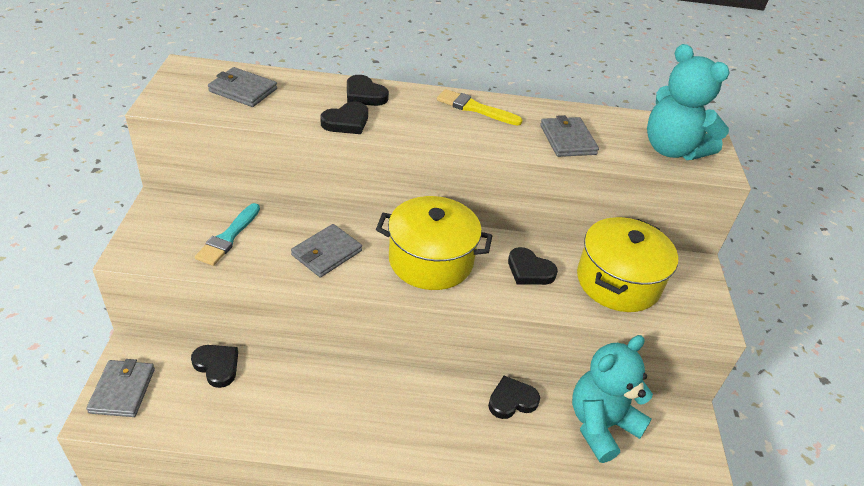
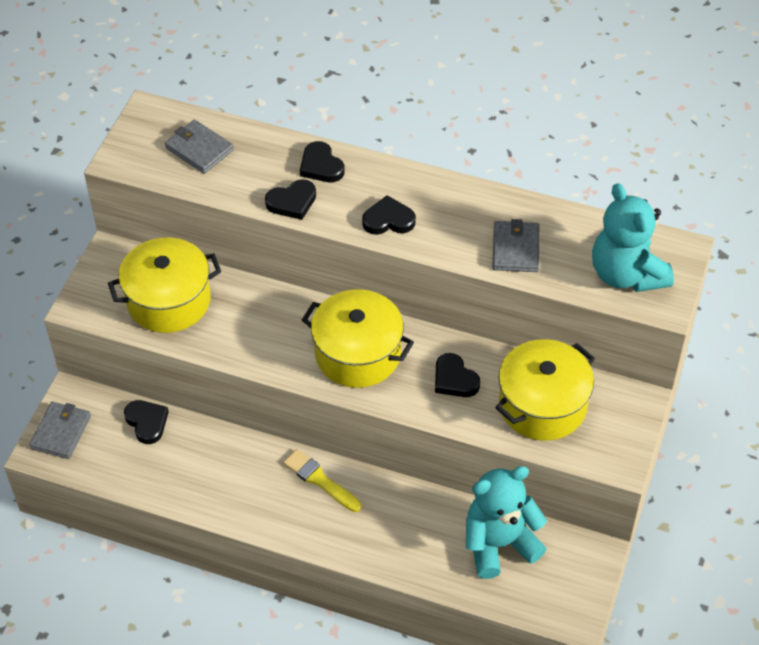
camera: 20 degrees right, 10 degrees up
turquoise brush [195,203,260,266] -> yellow pot [108,237,221,333]
grey wallet [291,224,362,277] -> none
yellow brush [437,89,523,126] -> yellow brush moved to [283,449,361,512]
black heart [488,376,540,419] -> black heart moved to [362,195,416,235]

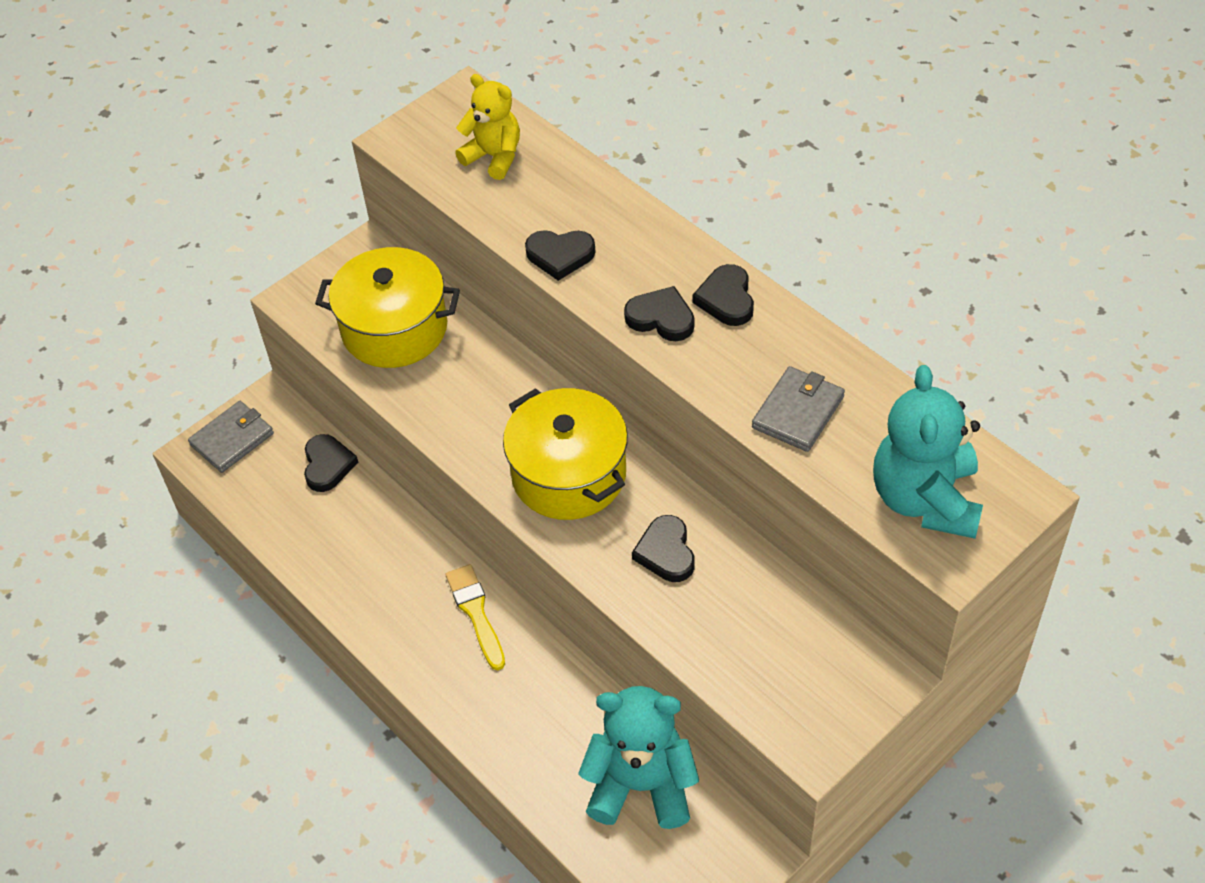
camera: 30 degrees right, 0 degrees up
grey wallet [165,119,234,174] -> yellow teddy bear [455,74,520,180]
black heart [300,141,345,182] -> black heart moved to [693,264,754,326]
yellow pot [495,339,595,441] -> none

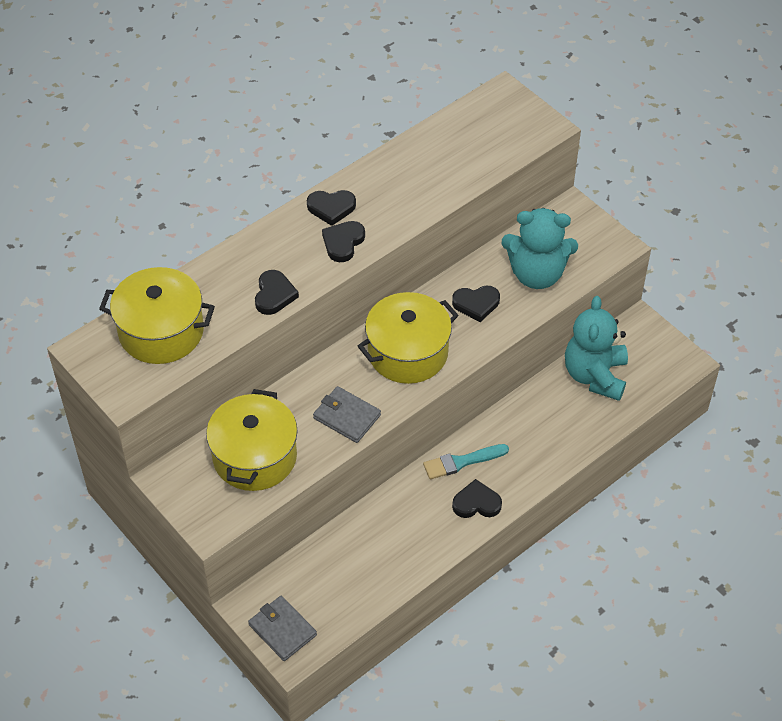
camera: 90 degrees left, 0 degrees up
black heart [304,434,358,492] -> black heart moved to [452,479,502,518]
yellow brush [445,564,505,670] -> turquoise brush [423,444,509,479]
yellow teddy bear [455,74,520,180] -> yellow pot [99,267,215,364]
grey wallet [752,366,845,452] -> grey wallet moved to [313,386,381,443]
turquoise teddy bear [873,365,983,539] -> turquoise teddy bear moved to [501,208,578,289]

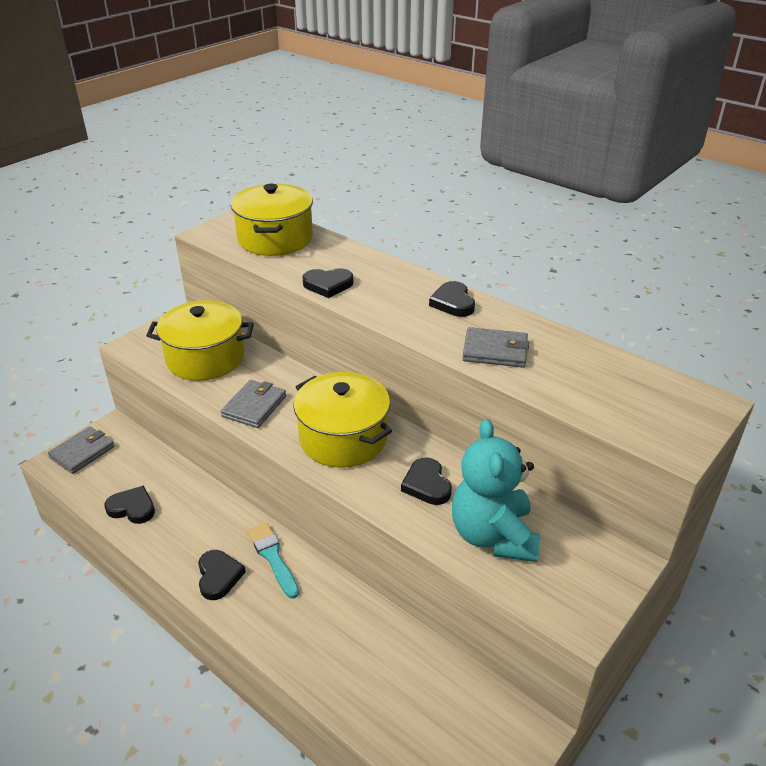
camera: 80 degrees right, 15 degrees down
black heart [322,221,365,262] -> black heart moved to [105,486,155,524]
turquoise teddy bear [565,296,628,401] -> none
none -> grey wallet [463,327,529,368]

